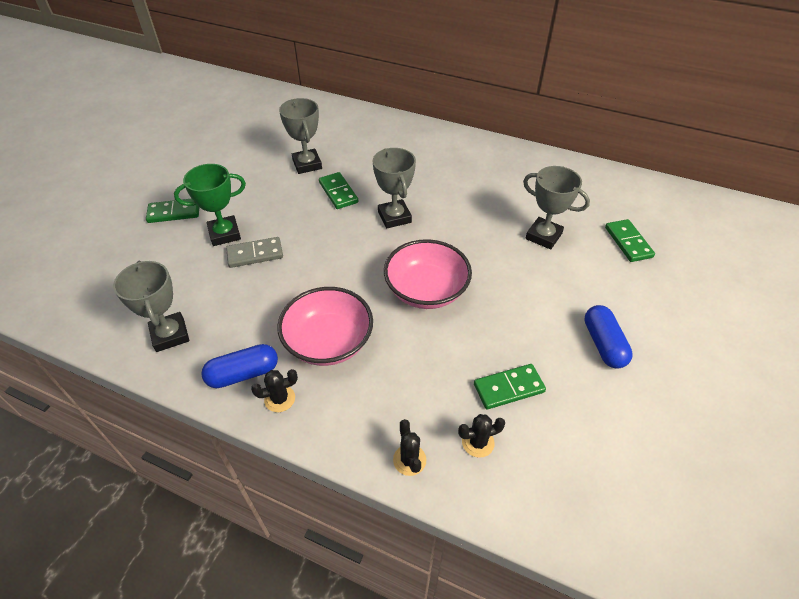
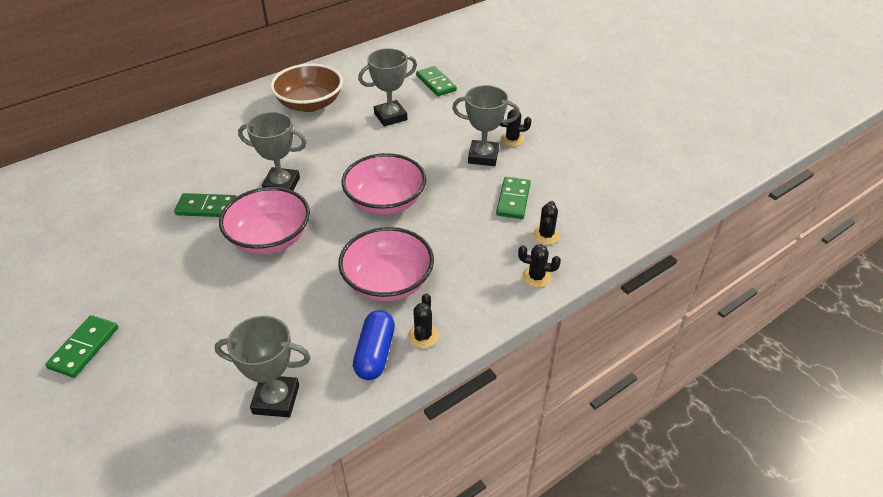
camera: 60 degrees left, 5 degrees down
green trophy [174,164,246,246] -> none
grey domino [226,237,283,268] -> none
grey trophy [279,98,322,174] -> grey trophy moved to [452,85,520,166]
blue capsule [584,305,633,369] -> black cactus [500,109,531,146]
green domino [605,219,655,262] -> green domino turned 45 degrees clockwise [416,66,457,96]
none -> pink bowl [219,187,310,254]
none -> brown bowl [271,64,343,112]

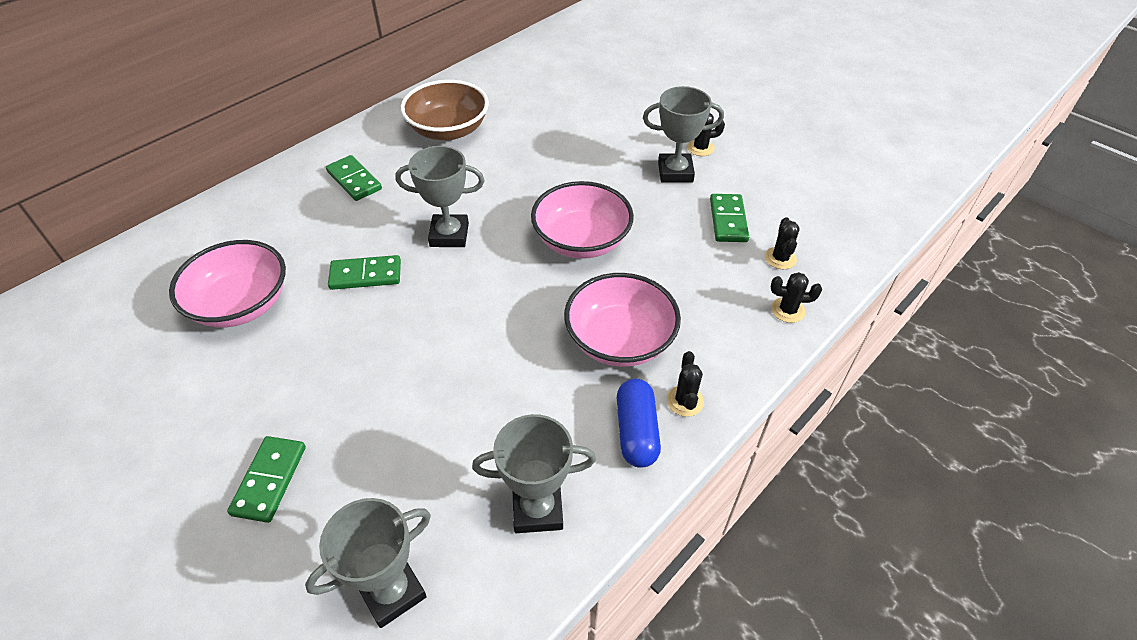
camera: 10 degrees left, 5 degrees up
pink bowl [219,187,310,254] -> pink bowl moved to [169,240,286,328]
grey trophy [358,48,417,127] -> grey trophy moved to [305,498,431,628]
green domino [416,66,457,96] -> green domino moved to [326,155,382,201]

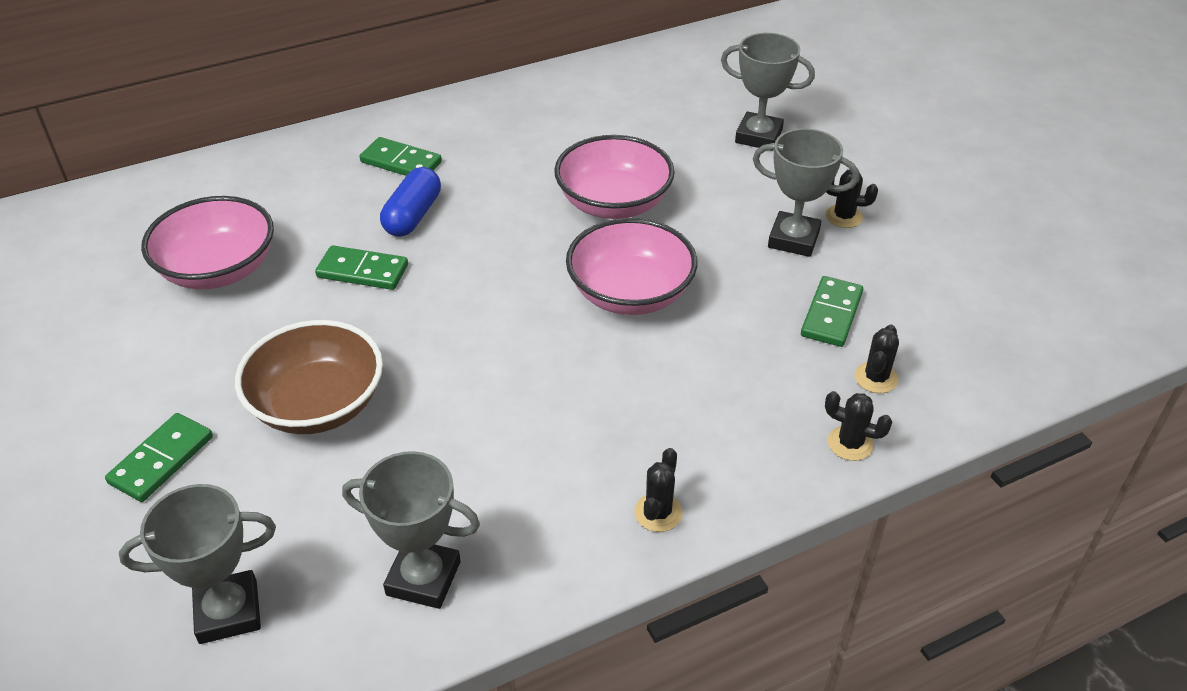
camera: 20 degrees right, 5 degrees down
green domino [326,155,382,201] -> green domino turned 45 degrees counterclockwise [360,137,442,176]
grey trophy [395,146,484,247] -> grey trophy moved to [721,33,815,151]
brown bowl [401,80,489,141] -> brown bowl moved to [235,320,383,434]
pink bowl [564,273,681,367] -> pink bowl moved to [554,135,675,219]
blue capsule [617,378,661,468] -> blue capsule moved to [380,167,441,237]

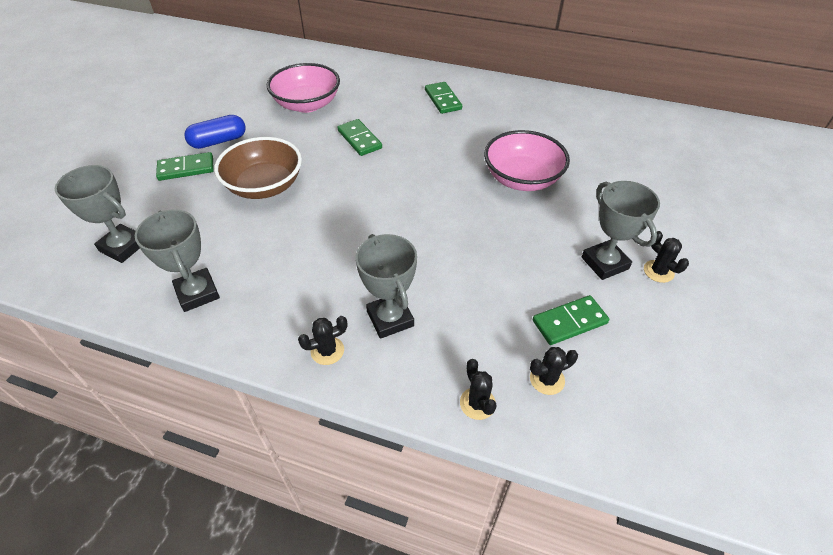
camera: 45 degrees right, 5 degrees up
blue capsule [380,167,441,237] -> blue capsule moved to [184,115,246,149]
pink bowl [566,218,697,315] -> none
grey trophy [721,33,815,151] -> grey trophy moved to [356,234,417,339]

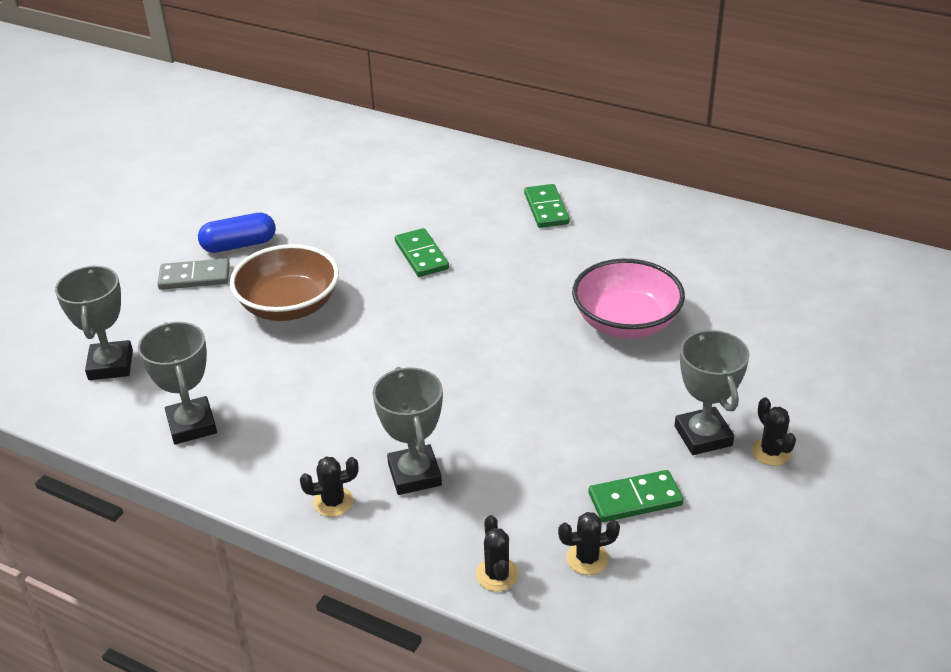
camera: 10 degrees right, 10 degrees down
grey trophy [55,165,140,263] -> grey trophy turned 45 degrees clockwise [55,265,133,380]
green domino [156,152,214,181] -> grey domino [157,258,230,290]
pink bowl [267,63,340,113] -> none

